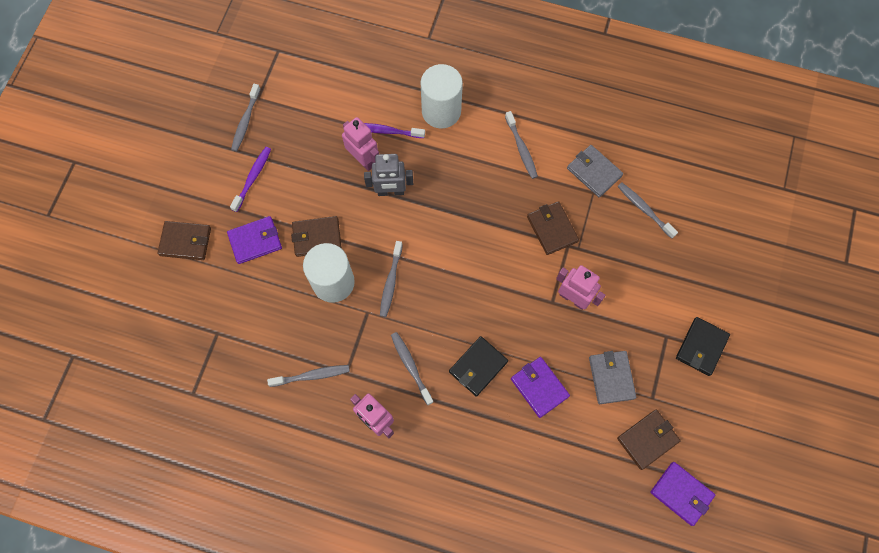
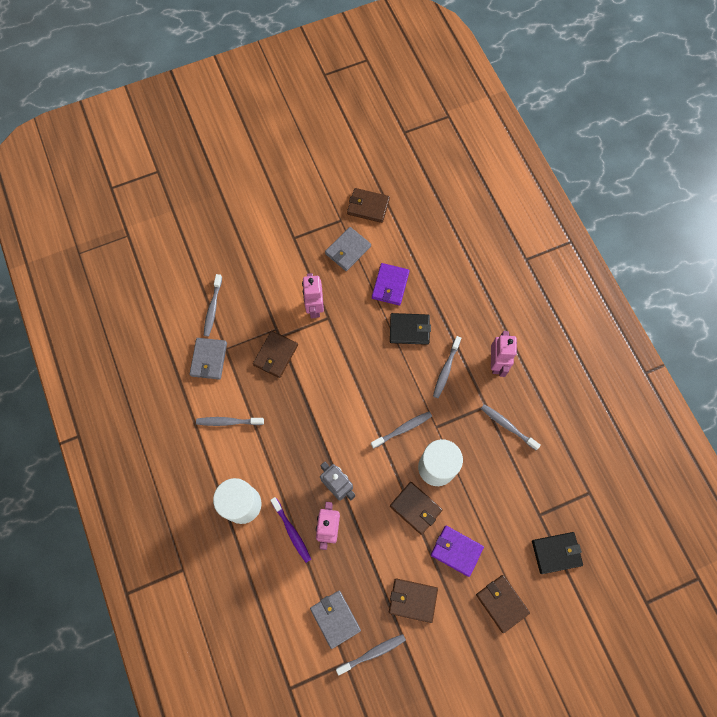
camera: 130 degrees left, 0 degrees up
purple toothbrush [230,147,271,212] -> brown wallet [389,578,438,623]
grey toothbrush [505,111,538,179] -> grey toothbrush turned 120 degrees counterclockwise [196,417,264,426]
purple wallet [650,462,715,526] -> none
black wallet [676,317,730,376] -> black wallet moved to [532,532,583,574]
none -> grey wallet [310,590,361,649]

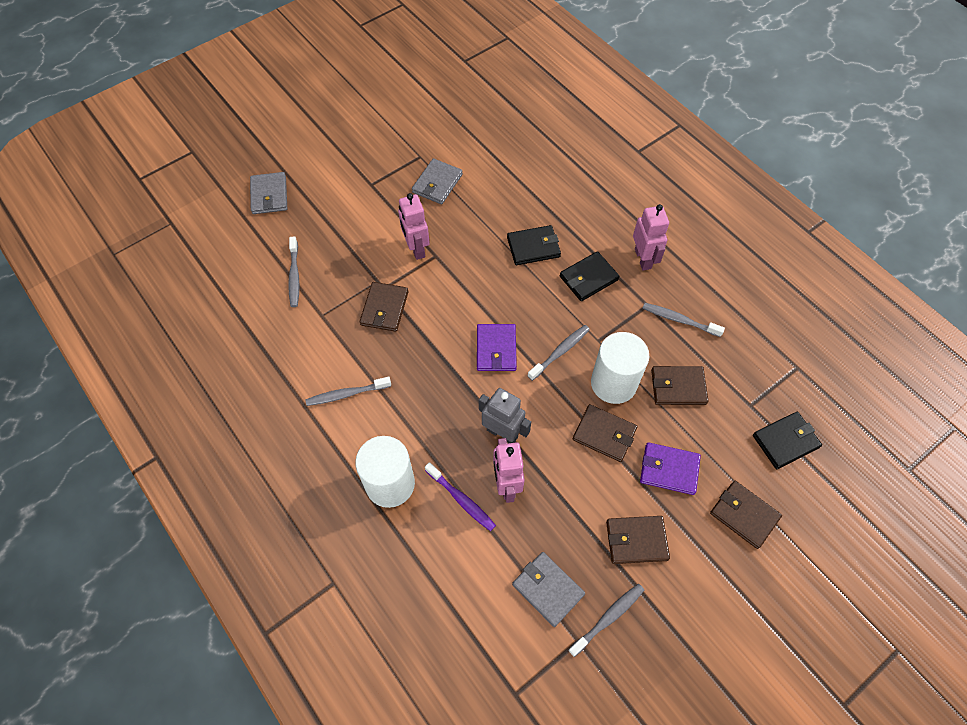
camera: 15 degrees left, 10 degrees down
grey wallet [190,338,227,380] -> grey wallet moved to [250,172,287,214]
brown wallet [347,188,390,223] -> brown wallet moved to [651,366,708,405]
purple wallet [372,263,410,306] -> purple wallet moved to [477,324,517,371]
grey toothbrush [433,336,461,398] -> black wallet [560,251,620,301]

